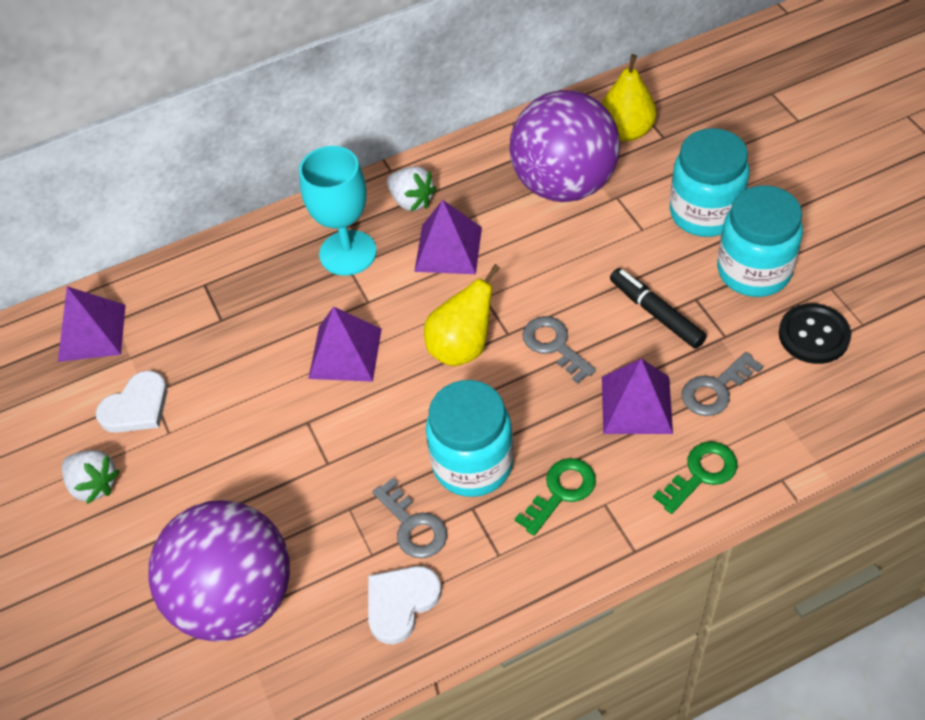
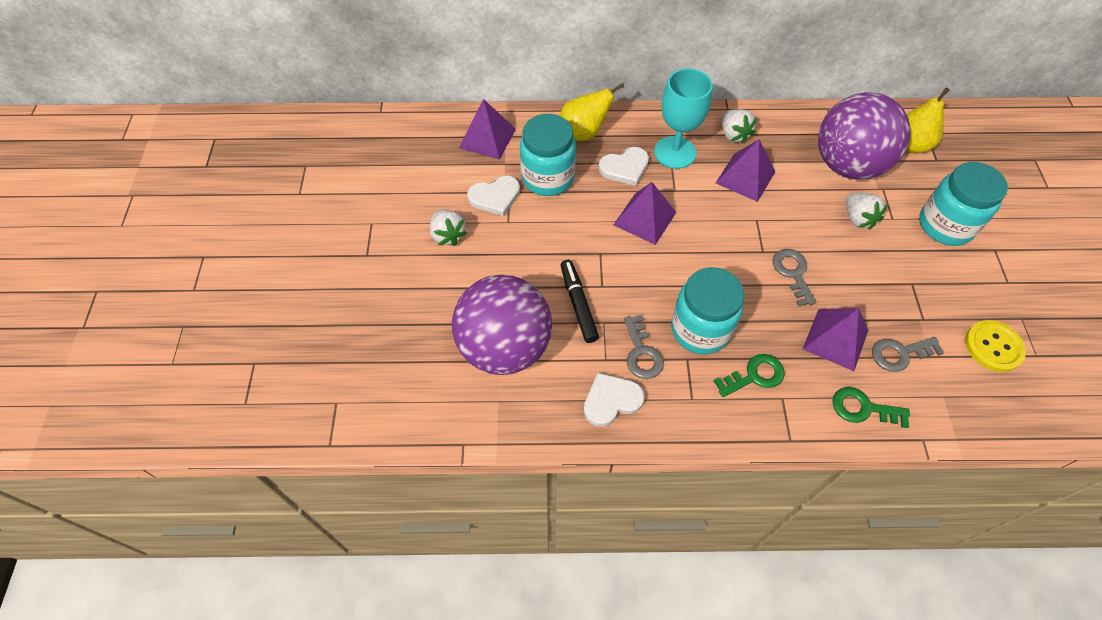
camera: 20 degrees right, 5 degrees up
yellow pear [424,264,500,366] -> yellow pear moved to [560,83,624,141]
black marker [610,268,707,349] -> black marker moved to [561,260,599,343]
green key [653,441,738,514] -> green key turned 150 degrees counterclockwise [832,387,910,428]
turquoise jar [717,185,803,297] -> turquoise jar moved to [520,114,576,196]
black button [779,303,851,364] -> yellow button [965,320,1026,372]
none -> white heart [599,147,649,186]
none -> white strawberry [846,193,888,230]

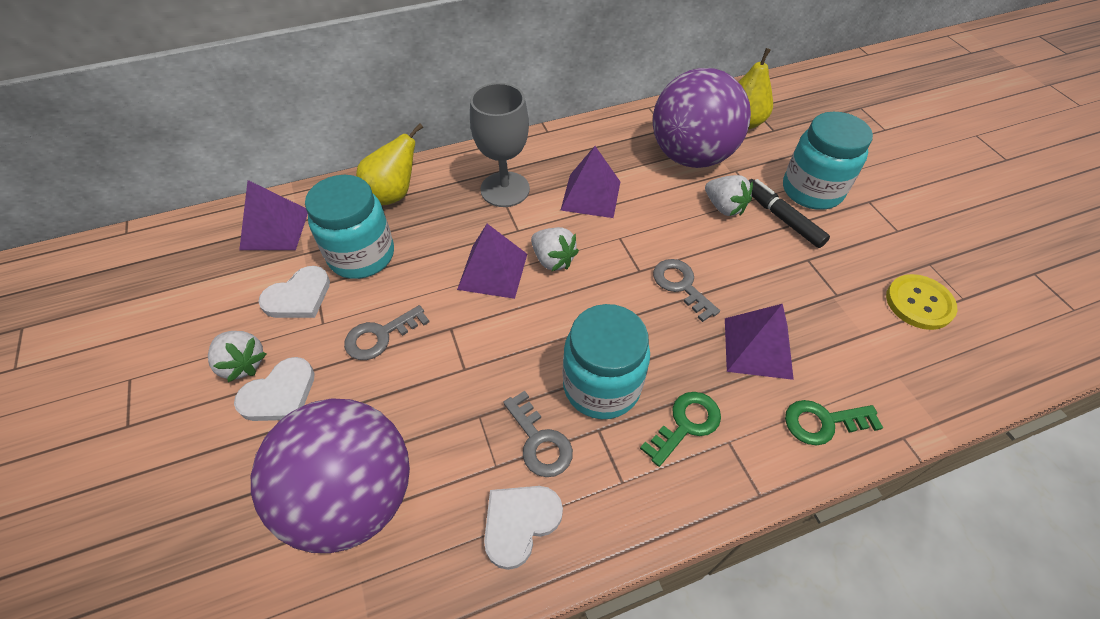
camera: 20 degrees left, 5 degrees down
black marker [561,260,599,343] -> black marker moved to [748,179,830,248]
white heart [599,147,649,186] -> white heart moved to [234,357,315,421]
turquoise goblet [654,68,713,169] -> grey goblet [470,83,530,207]
white strawberry [722,109,757,144] -> white strawberry moved to [531,227,579,272]
grey key [872,337,945,372] -> grey key moved to [344,305,429,360]

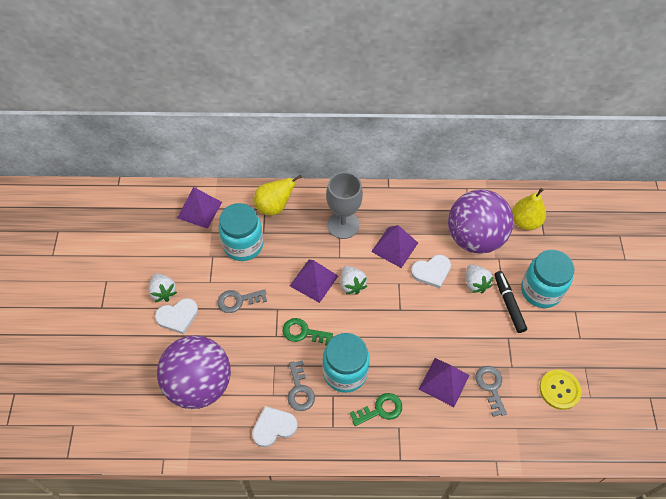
camera: 20 degrees right, 5 degrees up
white heart [258,266,330,318] -> white heart moved to [411,255,451,288]
grey key [653,259,720,322] -> grey key moved to [475,366,507,417]
green key [785,400,883,445] -> green key moved to [283,318,333,346]

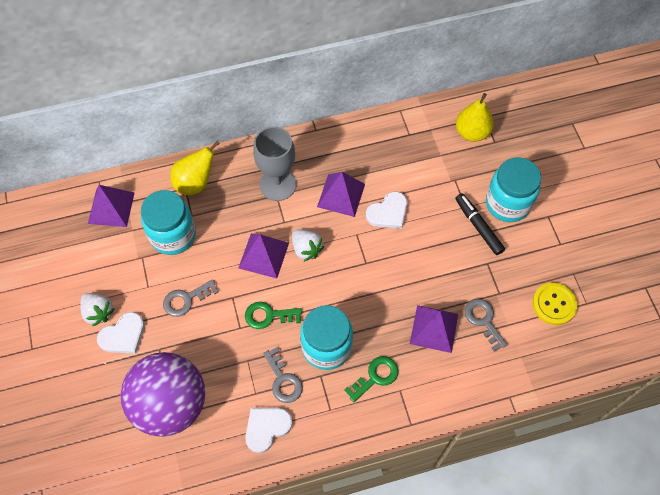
camera: 15 degrees left, 5 degrees up
purple ball [448,189,514,254] -> none
white strawberry [466,264,494,293] -> none

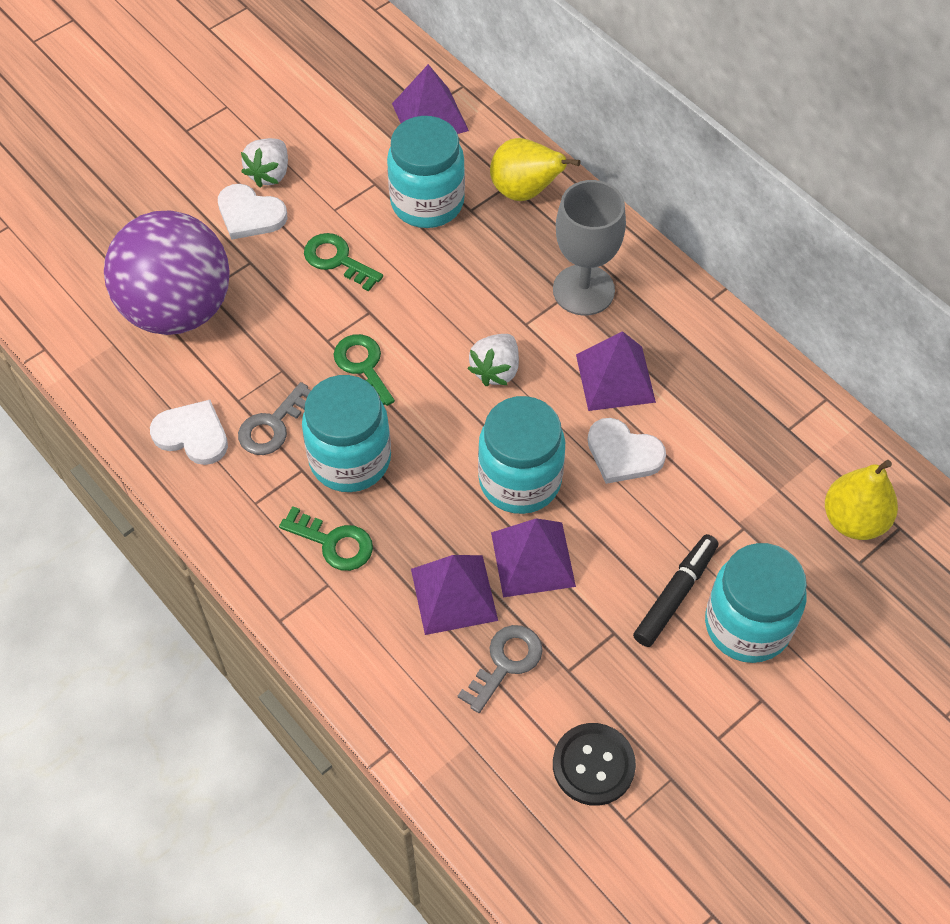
camera: 65 degrees right, 5 degrees down
grey key [163,279,219,317] -> green key [304,233,383,292]
purple pyramid [239,233,289,278] -> purple pyramid moved to [491,518,576,597]
yellow button [532,283,578,325] -> black button [553,723,636,806]
none -> turquoise jar [478,396,565,514]

